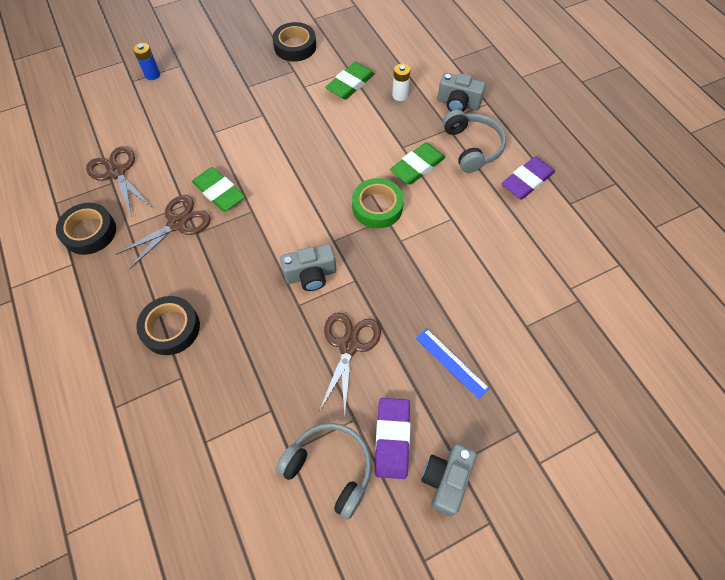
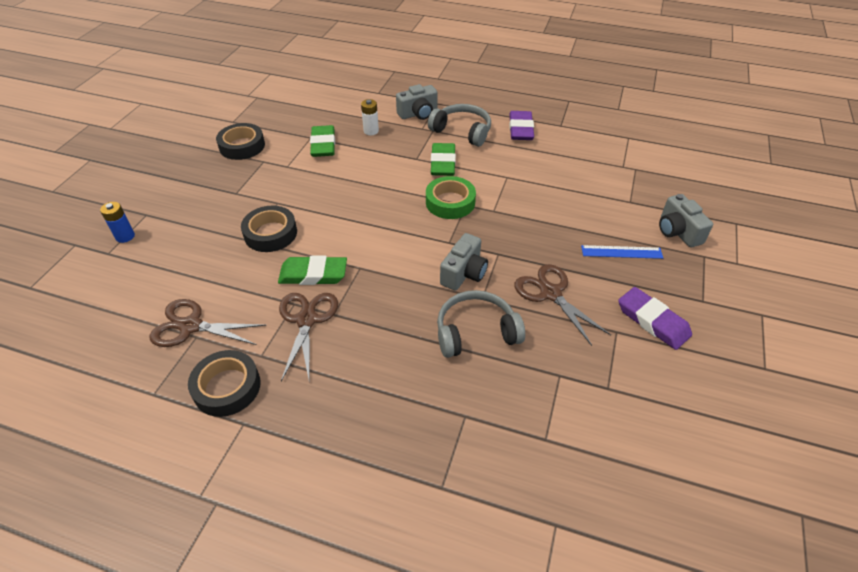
camera: 45 degrees left, 15 degrees down
black tape [136,296,200,355] -> black tape moved to [241,206,297,252]
grey headphones [276,423,372,520] -> grey headphones moved to [437,290,525,358]
grey camera [421,444,477,516] -> grey camera moved to [659,194,713,247]

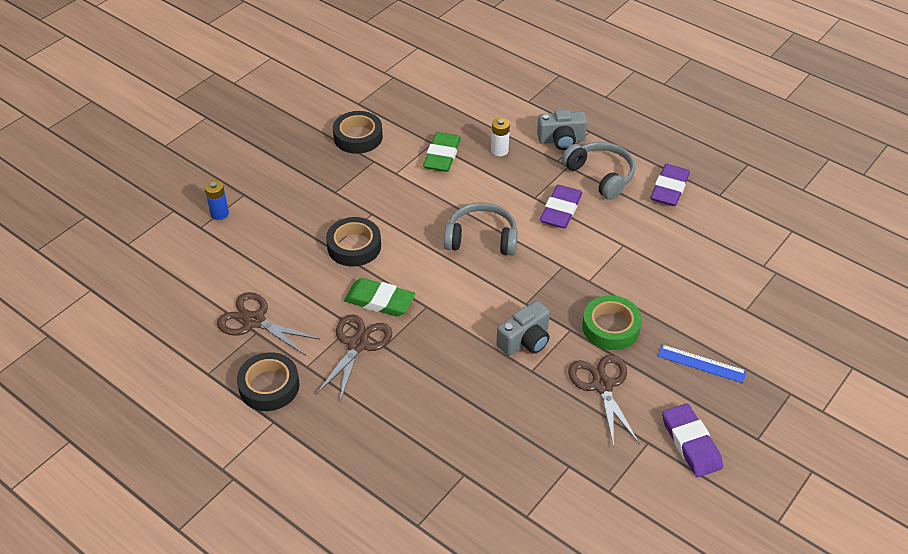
camera: 20 degrees right, 0 degrees up
green tape [426,176,476,219] -> green tape moved to [582,295,642,350]
green eraser [431,143,456,176] -> purple eraser [540,185,582,228]
grey headphones [437,290,525,358] -> grey headphones moved to [444,202,518,256]
grey camera [659,194,713,247] -> none

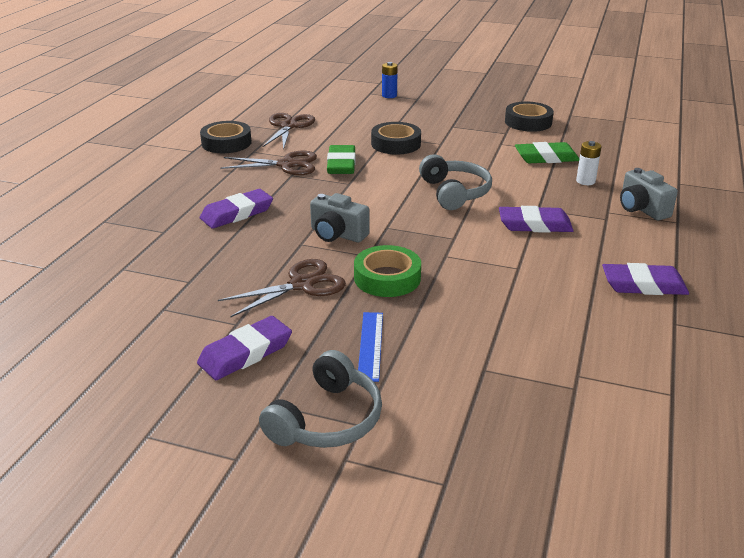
camera: 70 degrees right, 15 degrees down
grey headphones [561,142,635,200] -> grey headphones moved to [259,350,382,448]
none -> purple eraser [200,189,273,228]

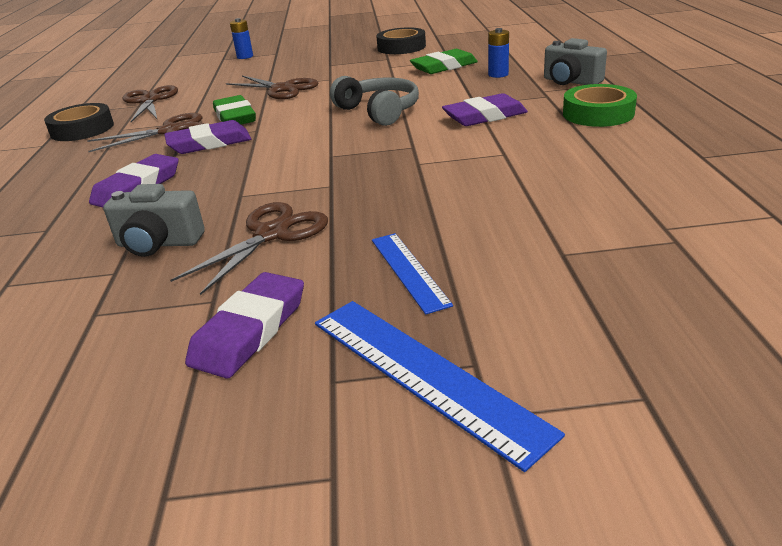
camera: 20 degrees left, 0 degrees up
grey headphones [259,350,382,448] -> blue ruler [315,301,565,472]
grey camera [310,193,370,242] -> grey camera moved to [103,184,205,257]
green tape [354,245,421,297] -> green tape moved to [563,84,637,127]
black tape [371,122,421,155] -> brown scissors [226,76,318,99]
white battery [576,141,602,185] -> blue battery [488,28,509,78]
purple eraser [602,263,689,295] -> purple eraser moved to [164,120,251,154]

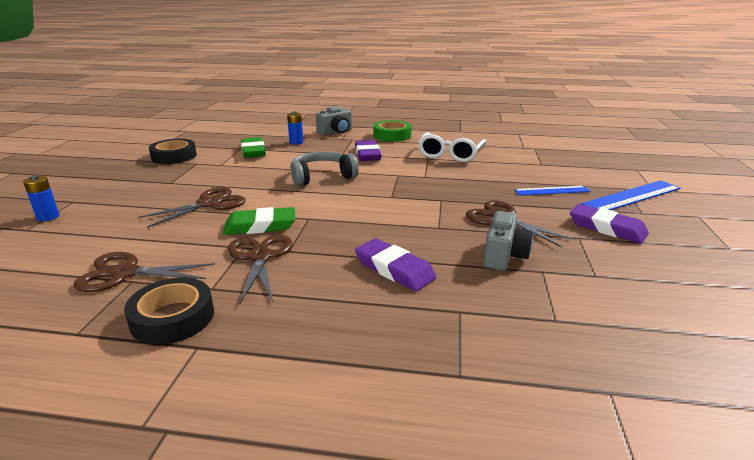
camera: 80 degrees left, 5 degrees down
purple eraser [164,120,251,154] -> none
none -> white glasses [418,133,486,162]

